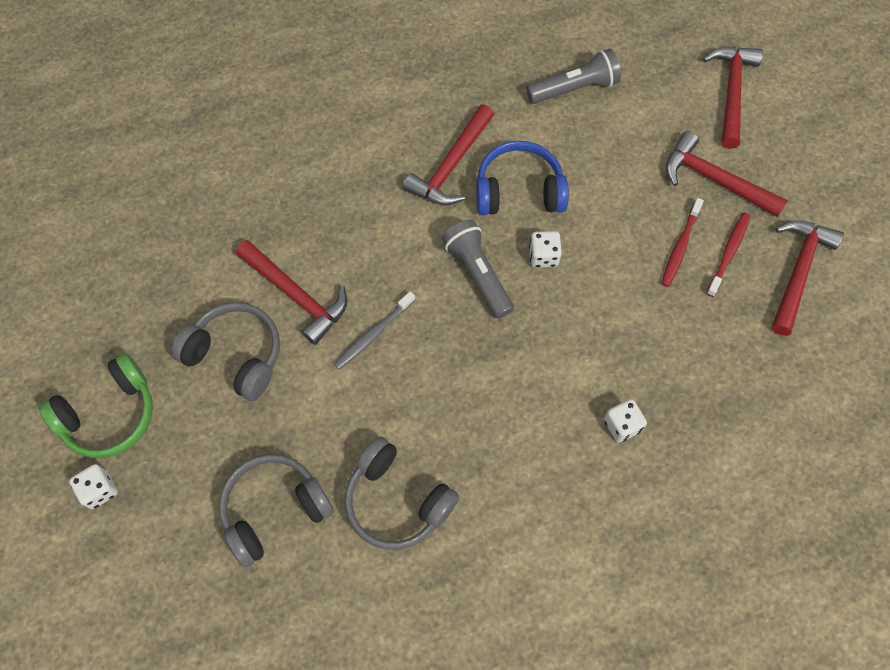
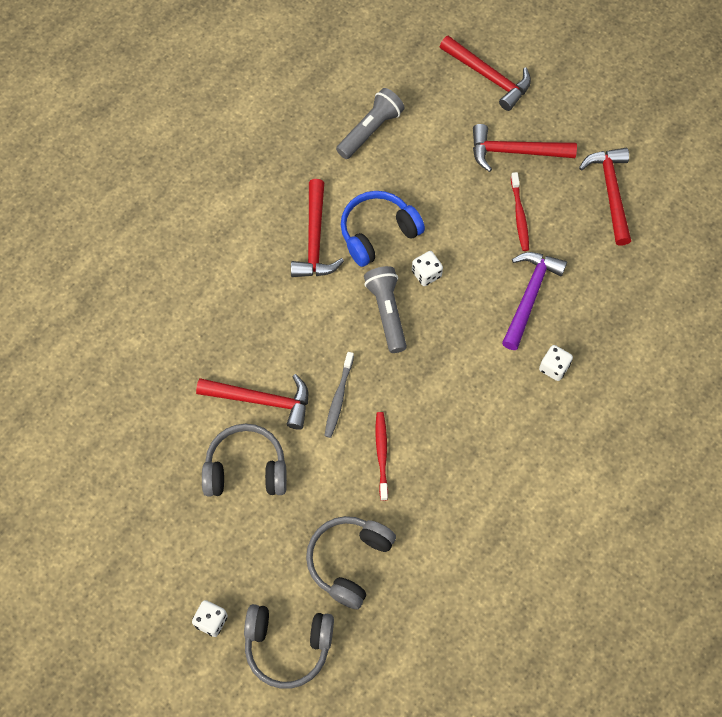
camera: 30 degrees left, 0 degrees up
green headphones [39,353,153,458] -> none
grey headphones [344,437,459,550] -> grey headphones moved to [244,604,334,689]
grey flashlight [442,219,514,319] -> grey flashlight turned 45 degrees clockwise [364,266,407,353]
red hammer [703,46,763,149] -> red hammer turned 150 degrees clockwise [440,36,531,111]
red toothbrush [706,212,750,297] -> red toothbrush moved to [376,412,388,501]
none -> purple hammer [502,252,567,350]

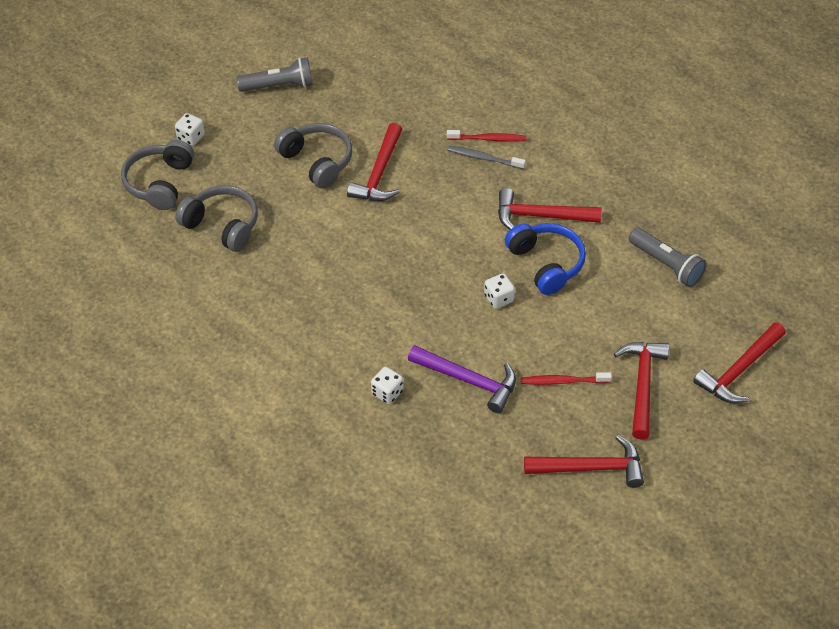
camera: 95 degrees right, 15 degrees down
grey headphones [202,424,287,497] -> grey headphones turned 45 degrees counterclockwise [274,123,352,189]
grey toothbrush [324,352,354,438] -> grey toothbrush moved to [447,146,526,169]
grey flashlight [364,266,407,353] -> grey flashlight moved to [237,57,313,92]
red toothbrush [376,412,388,501] -> red toothbrush moved to [447,130,526,142]

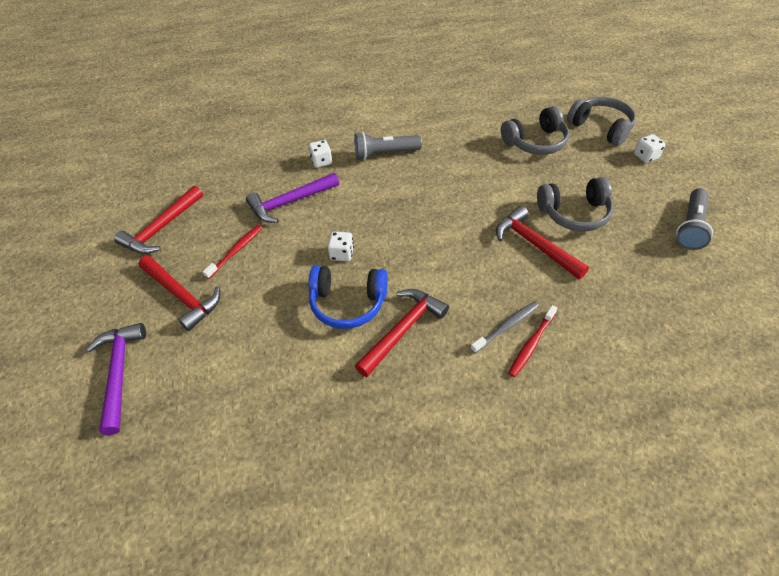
camera: 125 degrees right, 0 degrees up
grey flashlight [629,228,706,287] -> grey flashlight moved to [354,132,422,160]
red hammer [693,322,786,403] -> purple hammer [86,323,146,435]

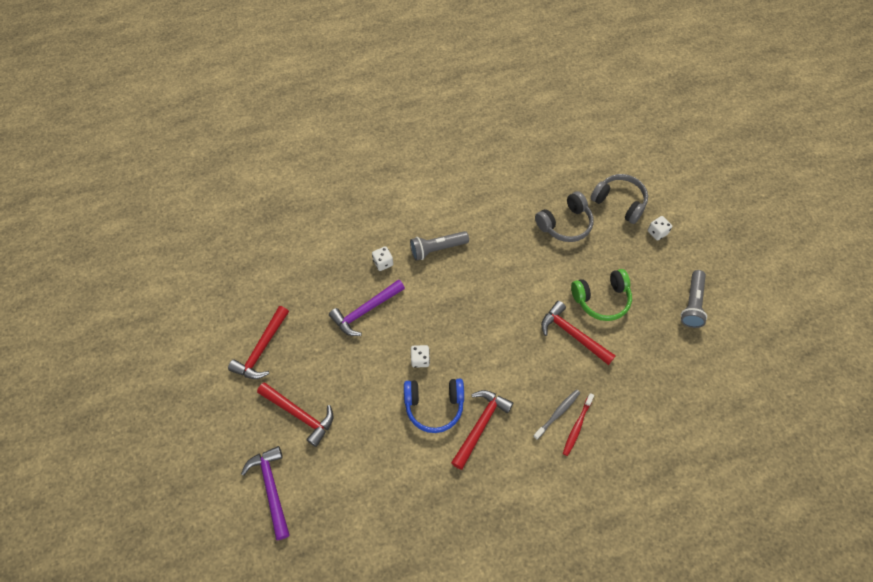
camera: 10 degrees left, 10 degrees up
red toothbrush [203,225,263,279] -> none
grey headphones [537,177,613,231] -> green headphones [571,269,632,321]

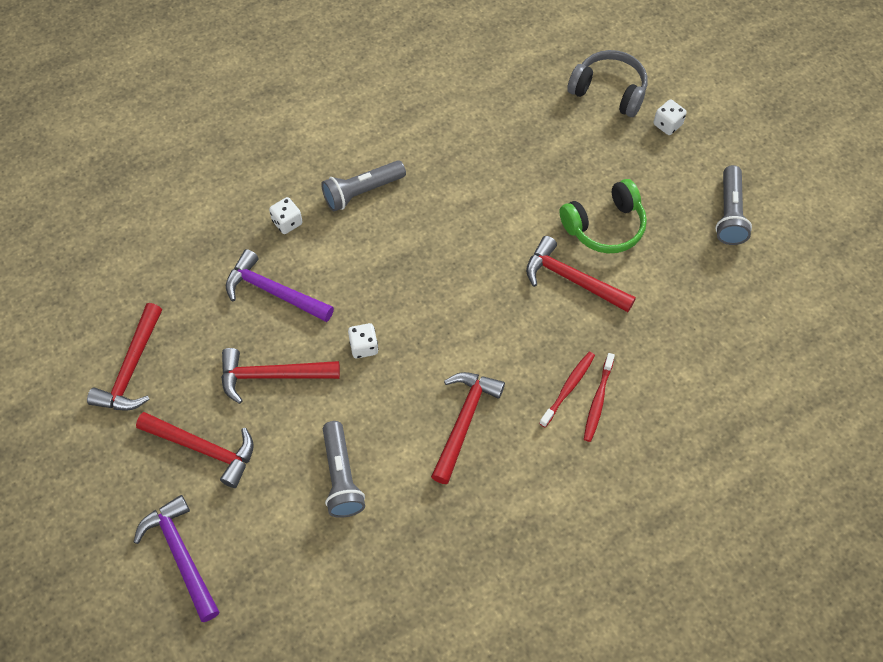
camera: 10 degrees left, 0 degrees up
purple hammer [329,279,405,336] -> purple hammer turned 75 degrees clockwise [226,249,334,322]
blue headphones [404,379,464,433] -> none
grey toothbrush [533,389,580,440] -> red toothbrush [539,351,595,427]
grey headphones [535,191,594,242] -> none
none -> red hammer [221,348,340,404]
none -> grey flashlight [323,421,365,518]

